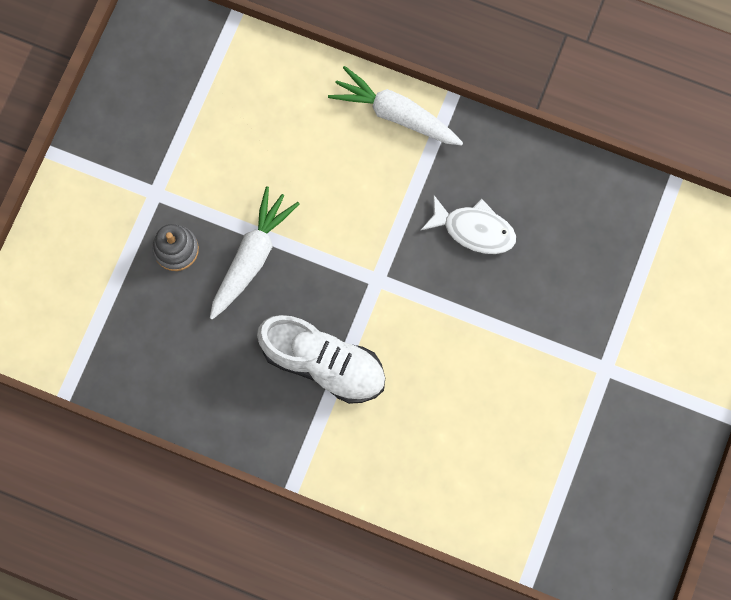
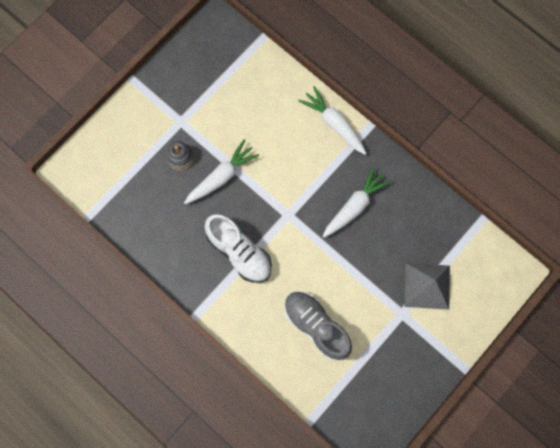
camera: 20 degrees right, 0 degrees up
white fish [420,195,516,254] -> white carrot [323,166,391,238]
none -> grey shoe [284,291,352,360]
none -> grey pyramid [405,263,450,310]

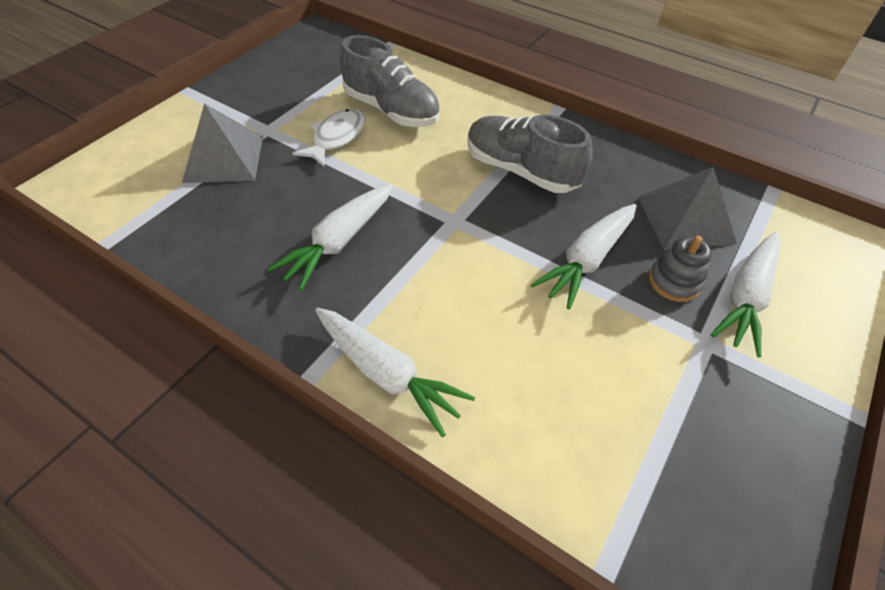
camera: 170 degrees right, 25 degrees down
white shoe [205,214,272,283] -> grey shoe [467,115,593,193]
none -> white fish [292,109,365,167]
none -> grey pyramid [638,167,737,250]
none -> white carrot [711,232,781,357]

